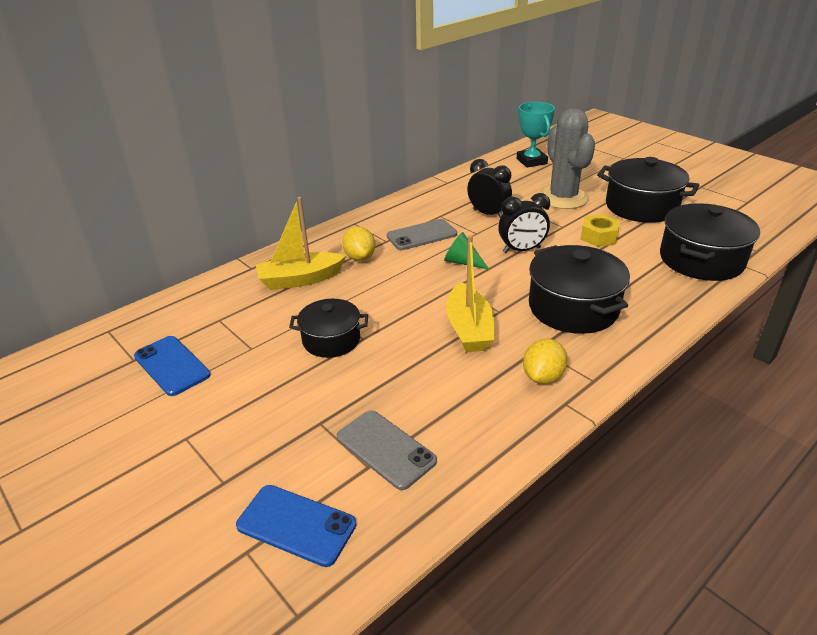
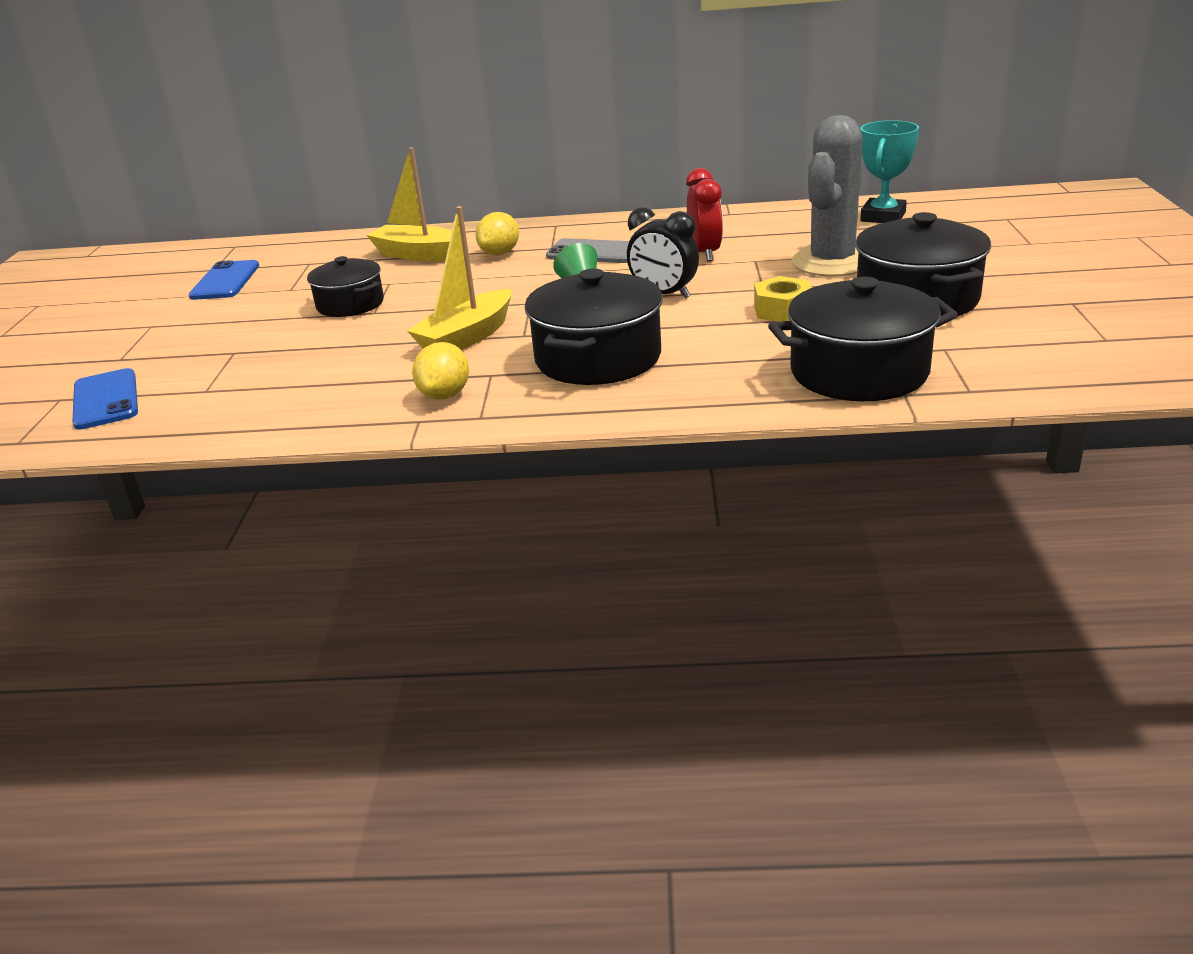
camera: 45 degrees right, 5 degrees down
grey phone [337,410,437,490] -> none
black clock [467,159,512,218] -> red clock [686,168,723,262]
yellow lemon [523,338,567,384] -> yellow lemon turned 60 degrees counterclockwise [412,342,469,400]

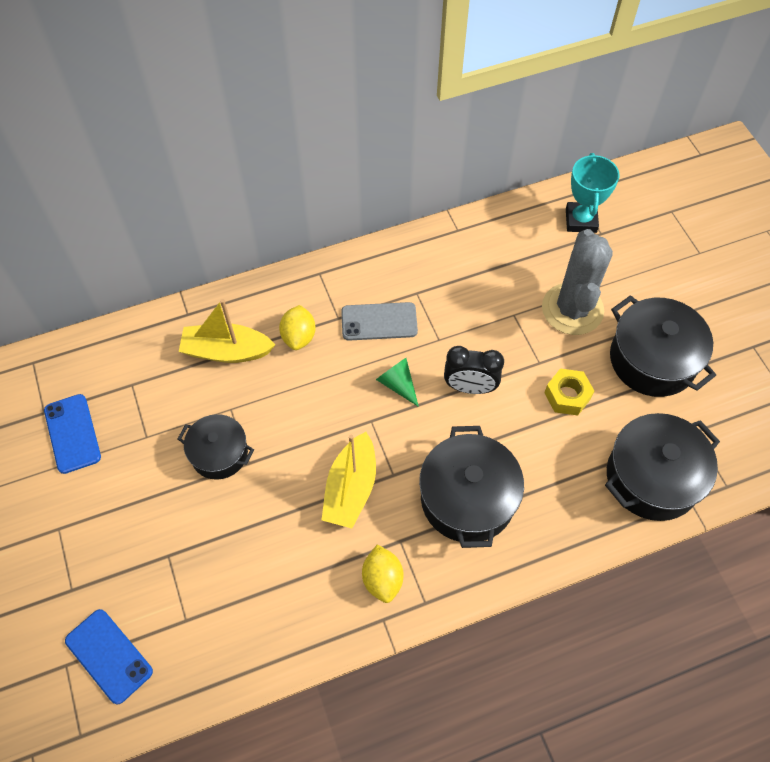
camera: 25 degrees left, 30 degrees up
red clock [686,168,723,262] -> none

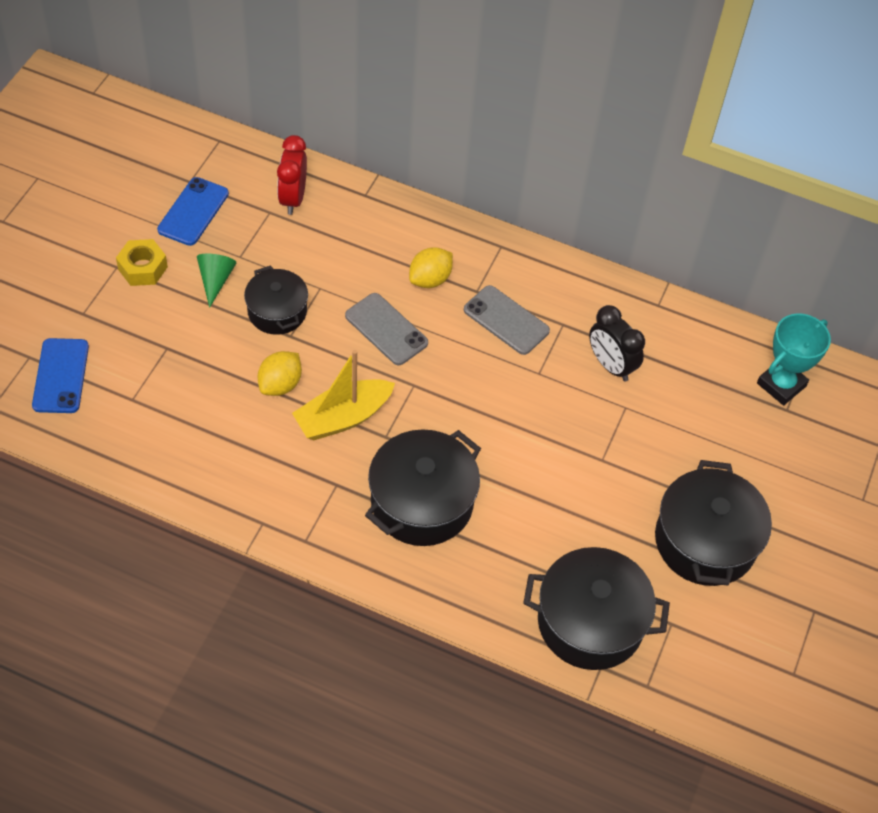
camera: 40 degrees right, 5 degrees down
yellow boat [179,299,275,363] -> none
yellow lemon [362,544,404,603] -> yellow lemon moved to [258,351,302,396]
green cone [376,358,419,407] -> green cone moved to [197,254,237,308]
black clock [444,346,504,394] -> black clock moved to [589,305,645,382]
grey cactus [542,229,613,335] -> none
yellow nut [544,368,594,416] -> yellow nut moved to [116,239,168,286]
none -> red clock [277,135,307,215]
none -> grey phone [345,293,428,365]

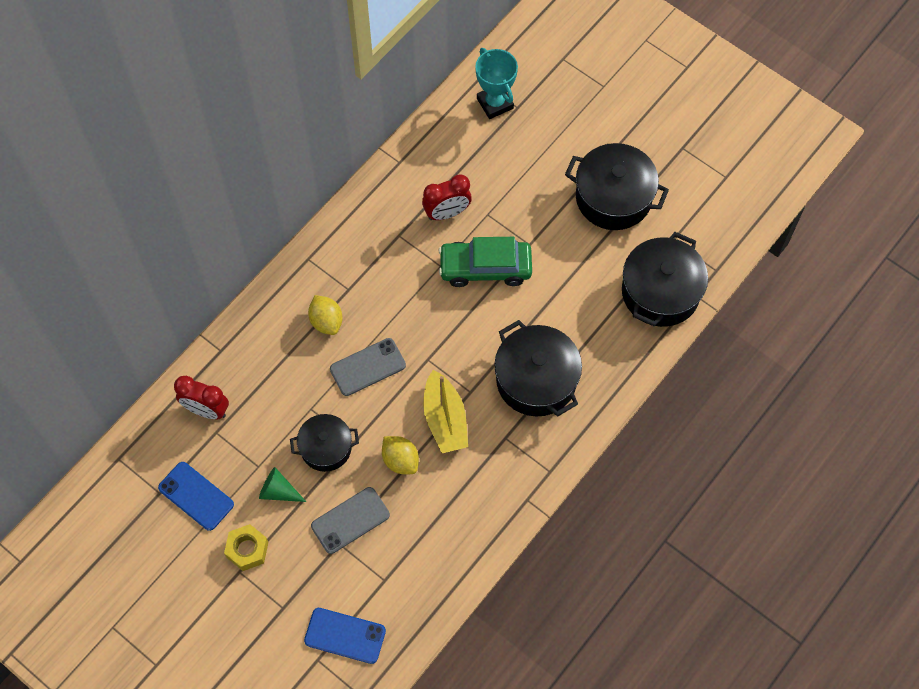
camera: 70 degrees left, 10 degrees up
grey phone [464,285,550,355] -> grey phone moved to [311,487,390,554]
black clock [589,305,645,382] -> red clock [422,174,472,220]
none -> green car [438,237,532,287]

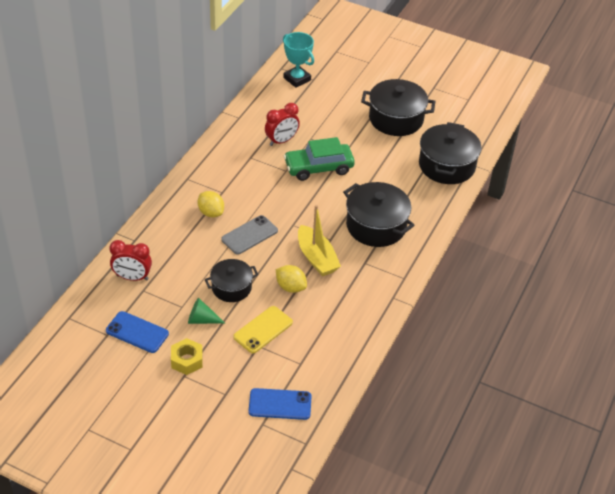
camera: 15 degrees left, 20 degrees down
grey phone [311,487,390,554] -> yellow phone [233,306,293,353]

